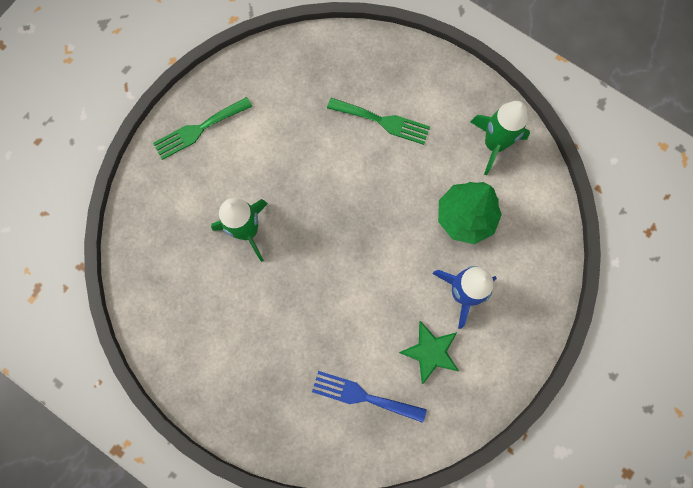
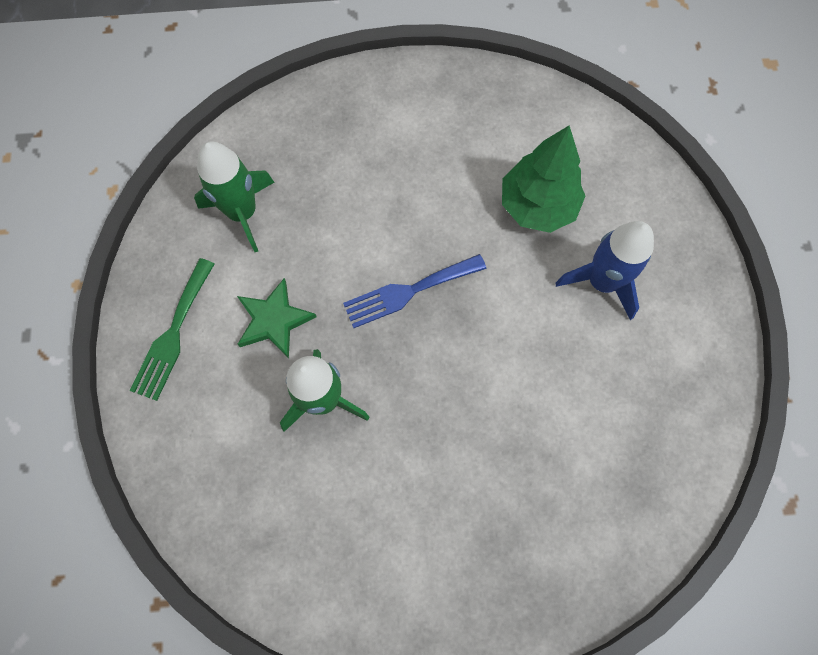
camera: 40 degrees left, 5 degrees down
blue fork [312,371,427,423] -> blue fork moved to [343,254,487,328]
green fork [327,98,430,145] -> none
green star [399,321,459,384] -> green star moved to [237,278,316,358]
green rocket [470,101,530,175] -> green rocket moved to [194,142,274,252]

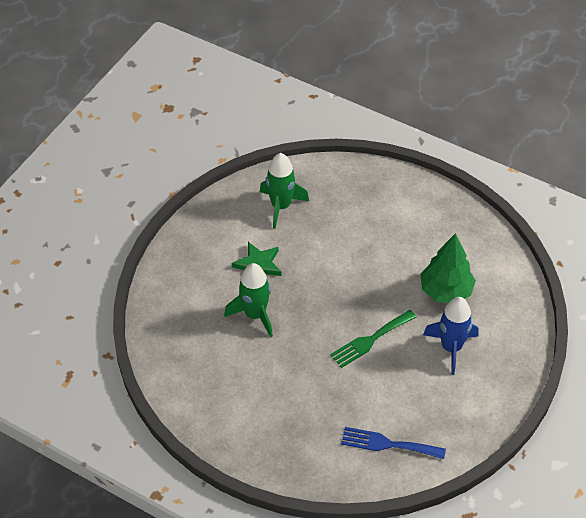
camera: 35 degrees right, 20 degrees down
green fork [130,258,214,401] -> green fork moved to [330,310,417,368]
blue fork [343,254,487,328] -> blue fork moved to [341,427,446,459]

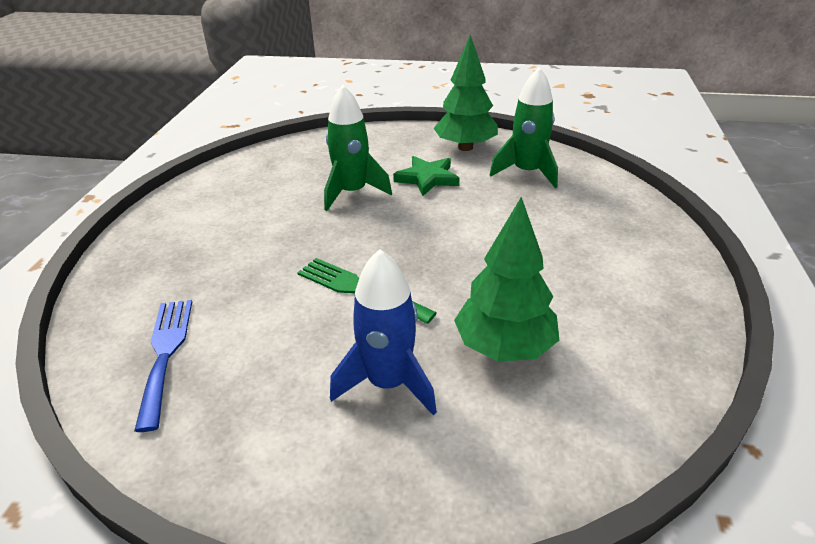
camera: 70 degrees right, 15 degrees down
none -> green tree [434,35,498,151]

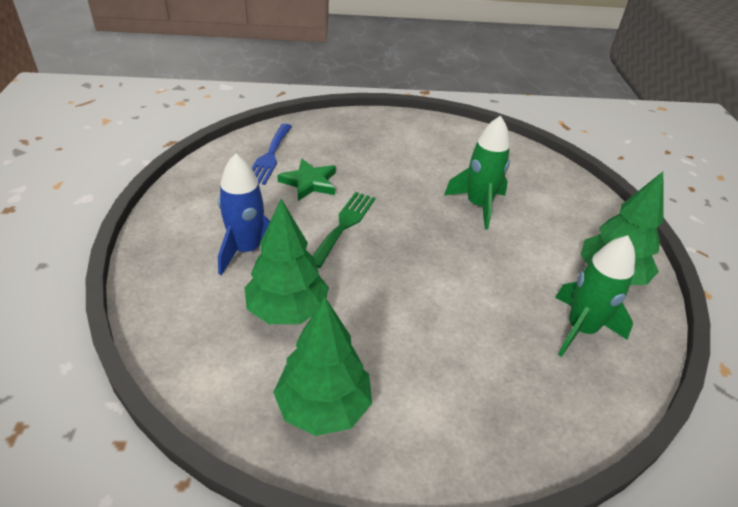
camera: 75 degrees right, 5 degrees up
blue fork [134,300,192,432] -> blue fork turned 120 degrees clockwise [252,124,292,185]
green star [393,156,459,196] -> green star moved to [277,159,336,201]
none -> green tree [273,297,372,436]

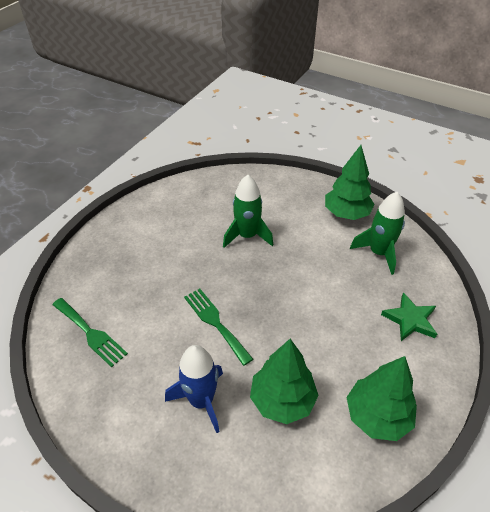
camera: 55 degrees left, 5 degrees up
blue fork [252,124,292,185] -> green fork [52,298,128,367]
green star [277,159,336,201] -> green star moved to [381,293,437,341]

